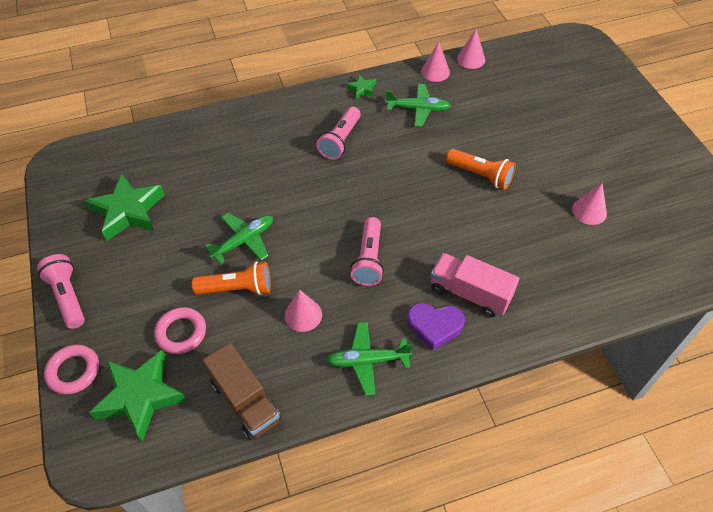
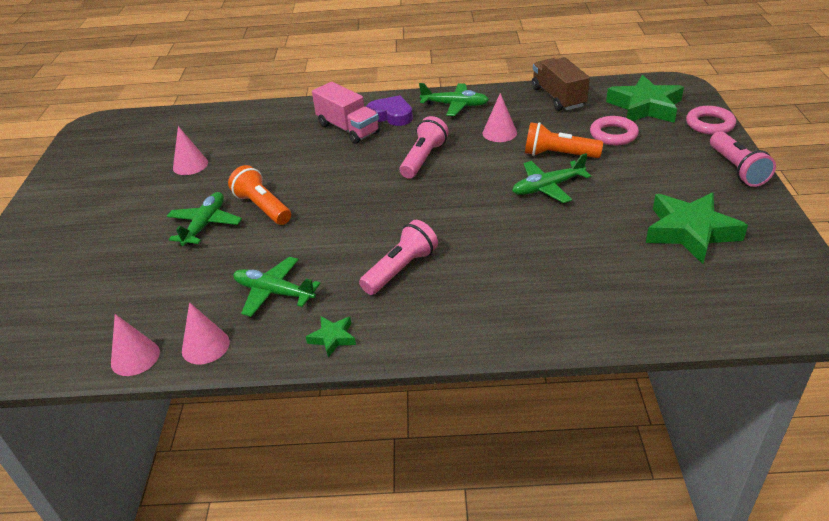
camera: 160 degrees left, 15 degrees down
none -> green plane [167,192,242,246]

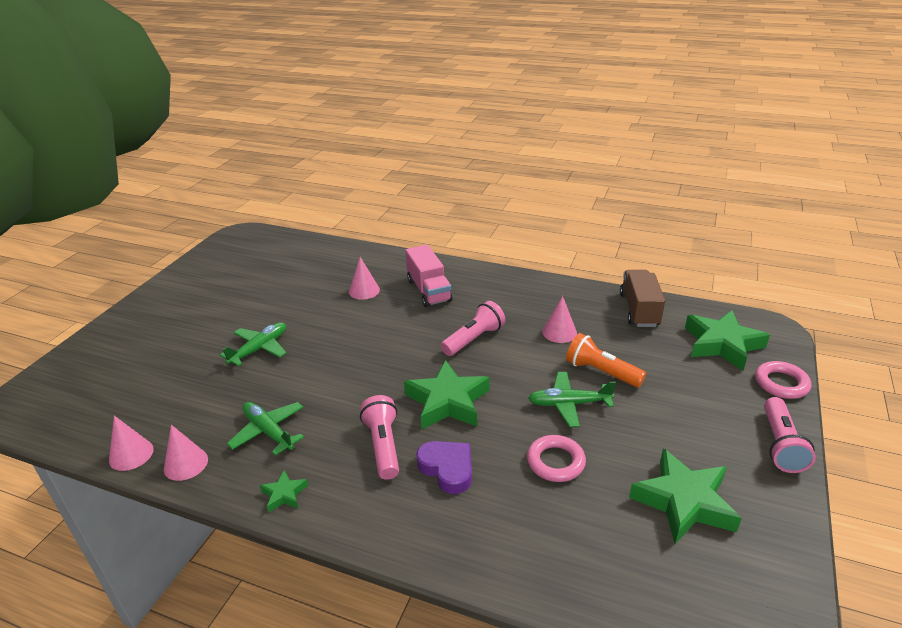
camera: 20 degrees right, 5 degrees down
pink cone [173,126,208,175] -> pink cone moved to [349,257,380,300]
orange flashlight [228,165,291,225] -> none
pink flashlight [359,220,438,295] -> pink flashlight turned 75 degrees counterclockwise [360,395,399,480]
purple heart [366,95,413,126] -> purple heart moved to [416,441,472,494]
green plane [419,83,489,116] -> none
pink ring [590,116,639,145] -> pink ring moved to [527,435,586,482]
none -> green star [404,360,490,429]

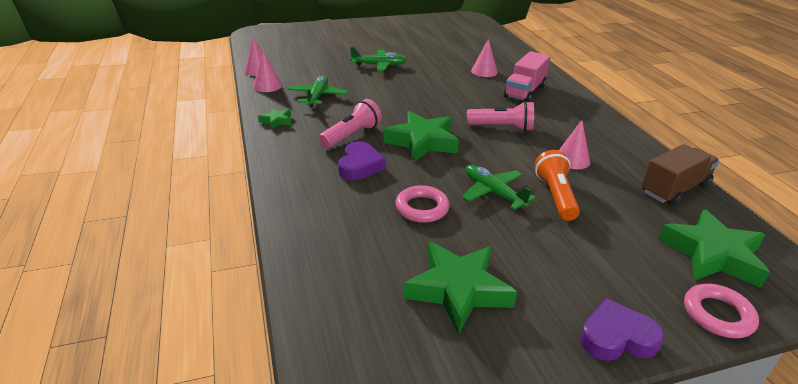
camera: 50 degrees right, 0 degrees up
pink flashlight [764,397,816,473] -> purple heart [580,298,665,361]

